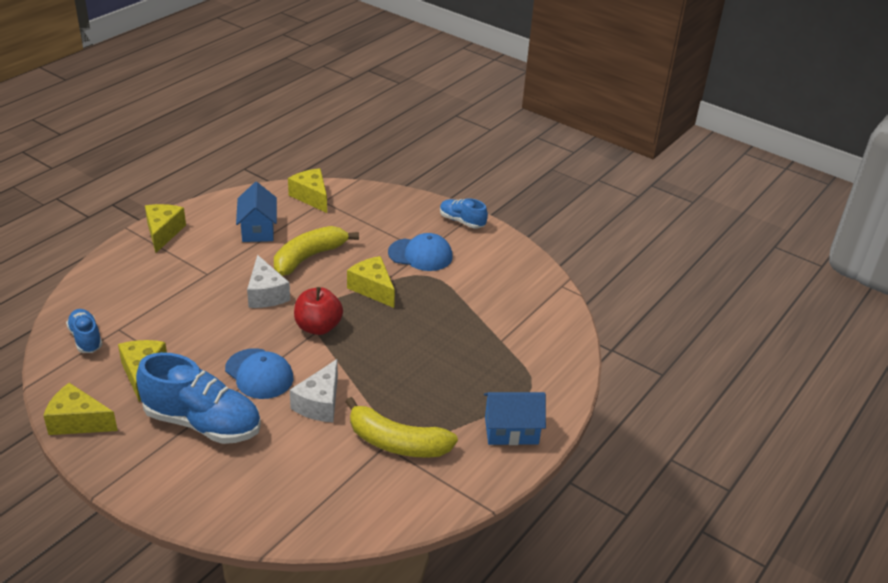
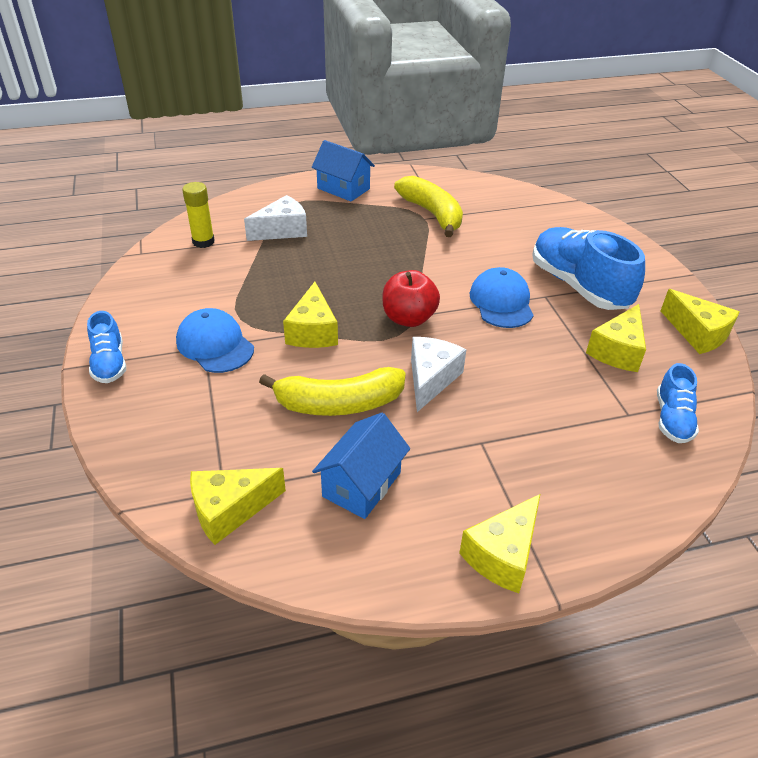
camera: 140 degrees left, 5 degrees up
yellow cheese [288,168,327,213] -> yellow cheese turned 60 degrees clockwise [190,468,286,545]
white cheese [290,359,338,422] -> white cheese moved to [244,195,307,241]
none -> yellow glue stick [182,182,215,248]

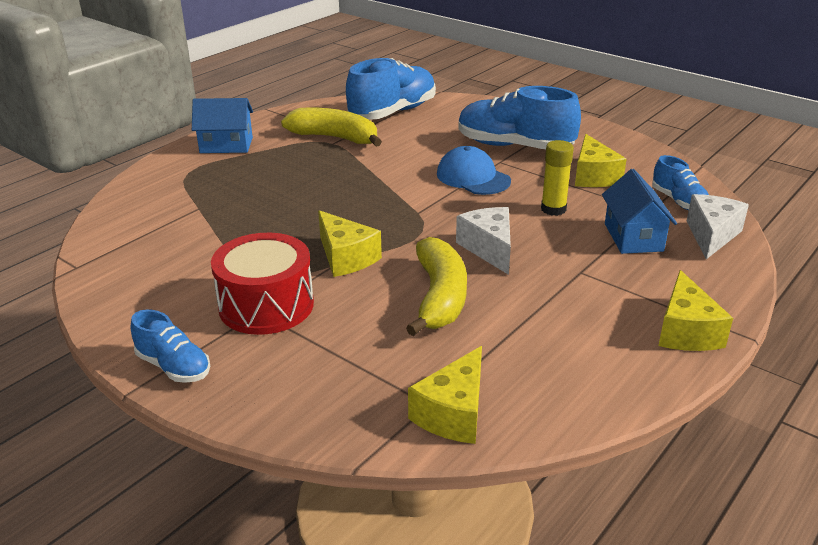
camera: 35 degrees left, 10 degrees down
blue cap [176,308,254,373] -> red drum [211,233,314,335]
yellow glue stick [182,182,215,248] -> yellow glue stick moved to [541,140,574,216]
white cheese [244,195,307,241] -> white cheese moved to [687,194,749,259]
yellow banana [259,367,405,416] -> yellow banana turned 45 degrees counterclockwise [406,237,467,336]
blue house [312,413,410,519] -> blue house moved to [602,169,677,254]
red apple [382,270,440,327] -> none
yellow cheese [661,289,740,354] -> none
none -> blue shoe [346,58,436,120]

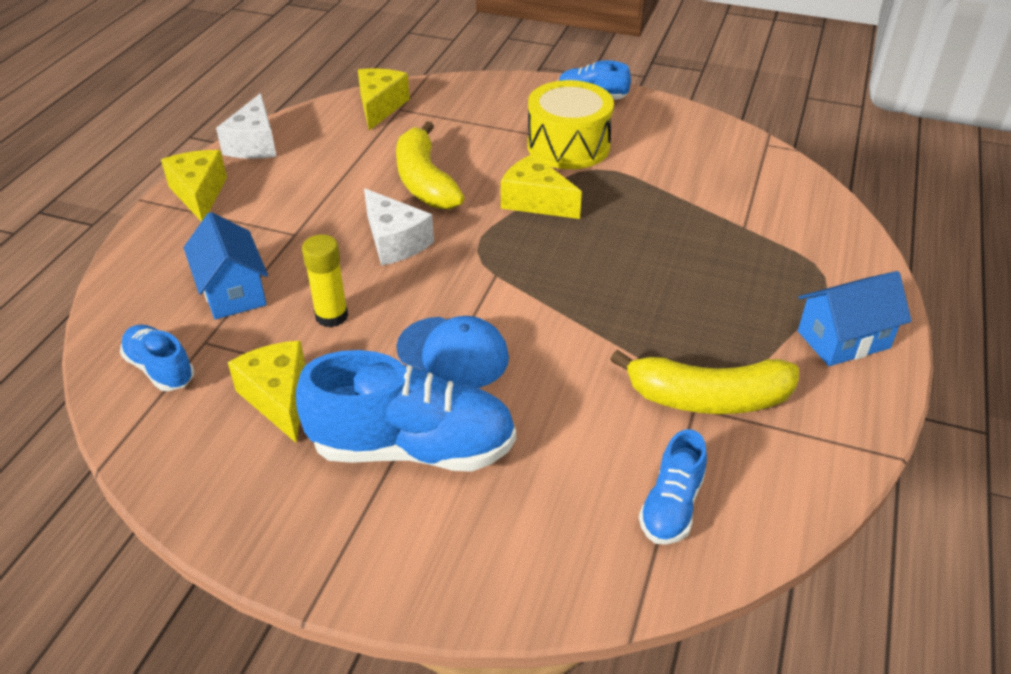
camera: 160 degrees right, 10 degrees up
red drum [211,233,314,335] -> yellow drum [527,80,614,169]
blue shoe [346,58,436,120] -> blue shoe [639,429,707,545], size x0.53
white cheese [687,194,749,259] -> white cheese moved to [216,93,277,159]

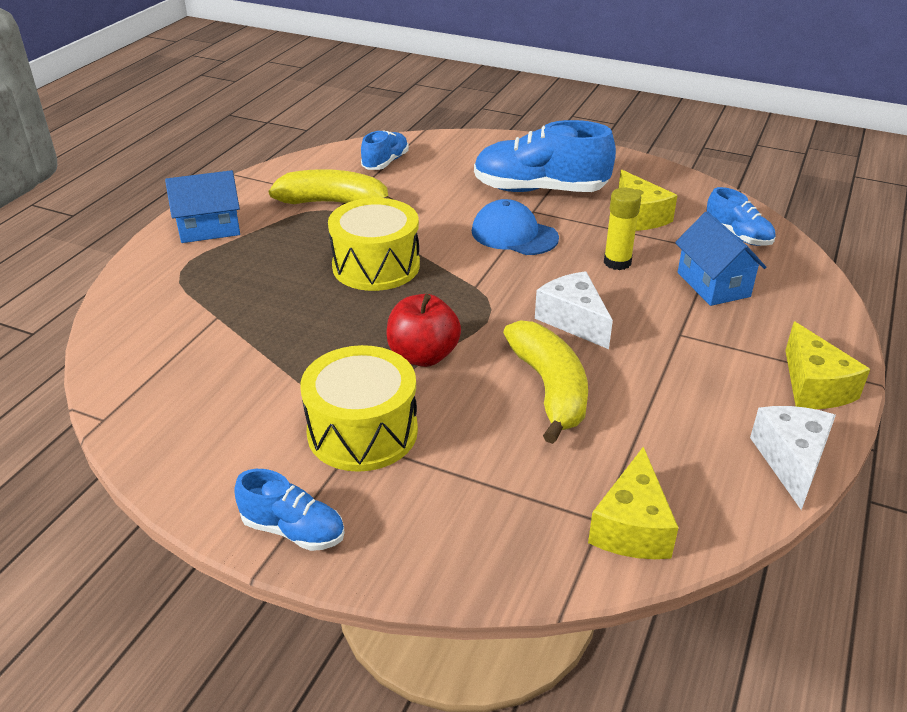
camera: 175 degrees left, 5 degrees down
yellow cheese [501,154,582,219] -> red apple [386,294,461,367]
none -> yellow drum [328,198,420,291]

